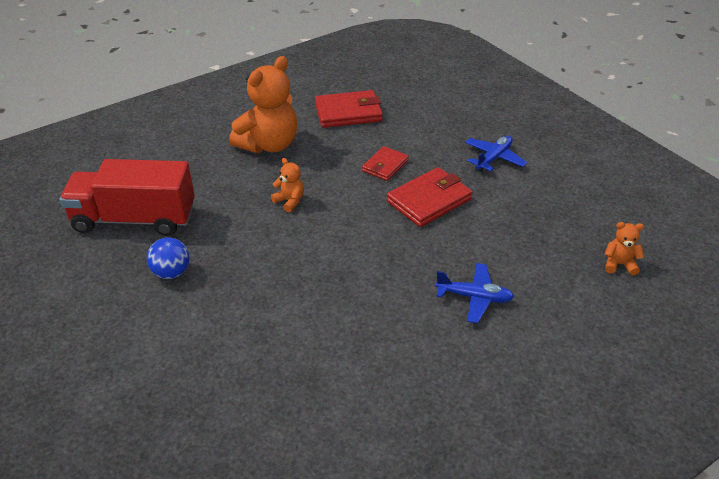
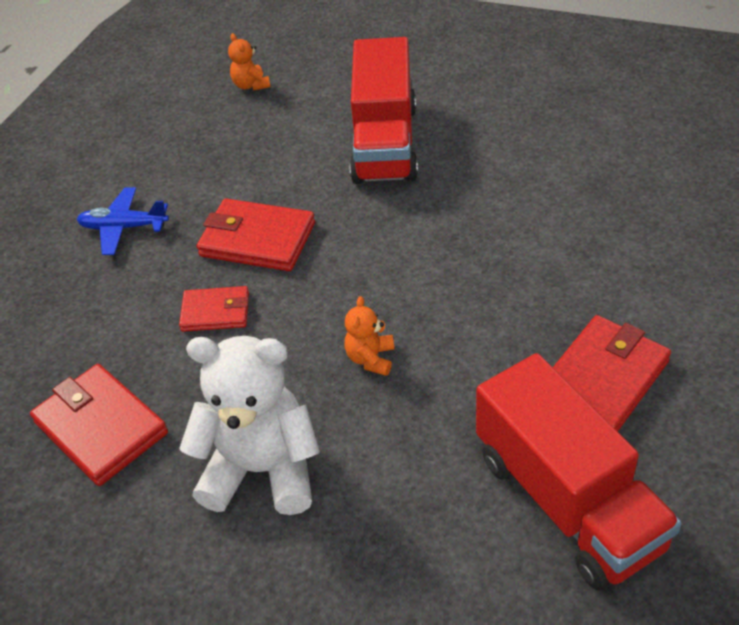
camera: 120 degrees left, 5 degrees up
blue ball [147,238,190,279] -> red wallet [553,315,671,431]
orange teddy bear [229,56,297,153] -> white teddy bear [179,336,320,515]
blue plane [435,263,514,323] -> red truck [349,37,418,184]

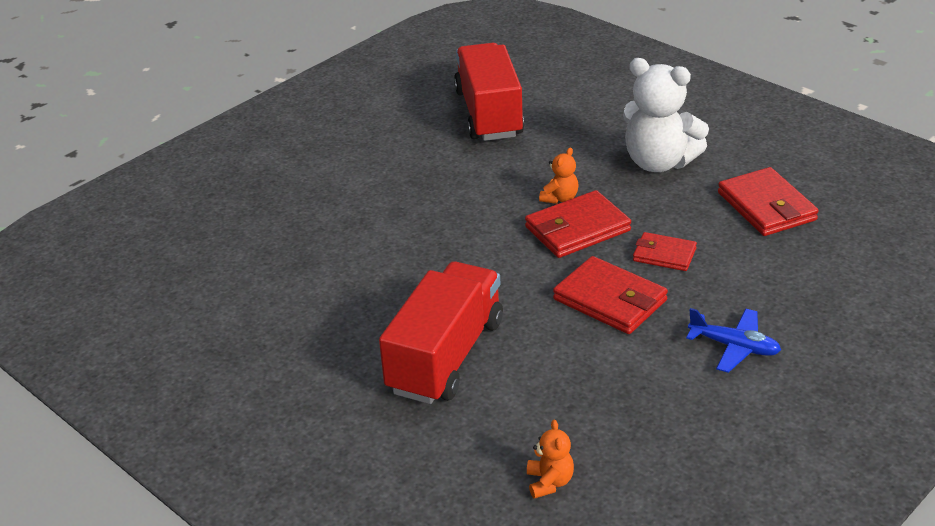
camera: 160 degrees left, 10 degrees down
red wallet [553,315,671,431] -> red wallet moved to [525,190,631,258]

